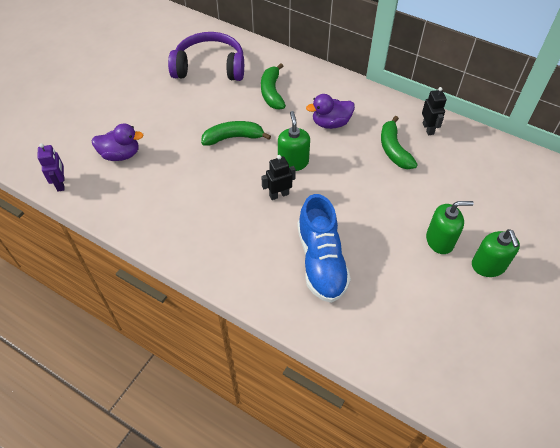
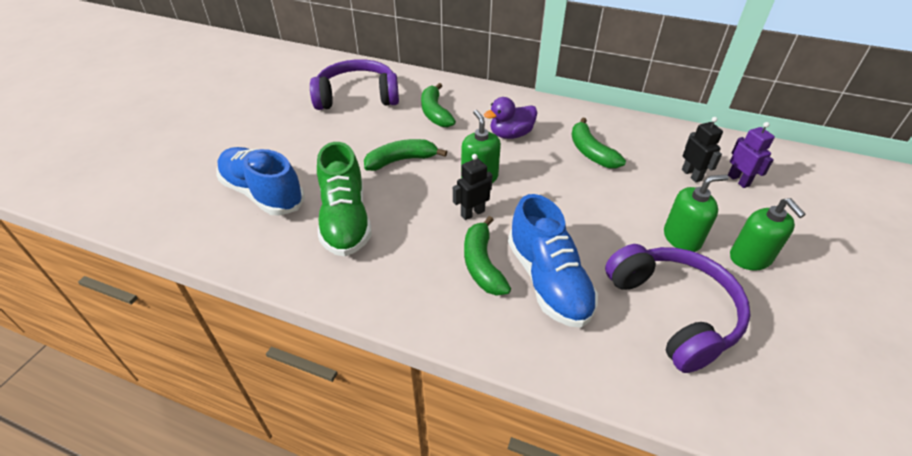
camera: 10 degrees left, 10 degrees down
purple robot [37,143,65,191] -> purple robot moved to [728,122,775,188]
purple duck [92,124,144,161] -> blue shoe [217,147,305,216]
black robot [422,87,447,135] -> black robot moved to [682,117,723,182]
none -> green shoe [317,142,372,256]
none -> green banana [464,216,511,296]
none -> purple headphones [605,244,751,373]

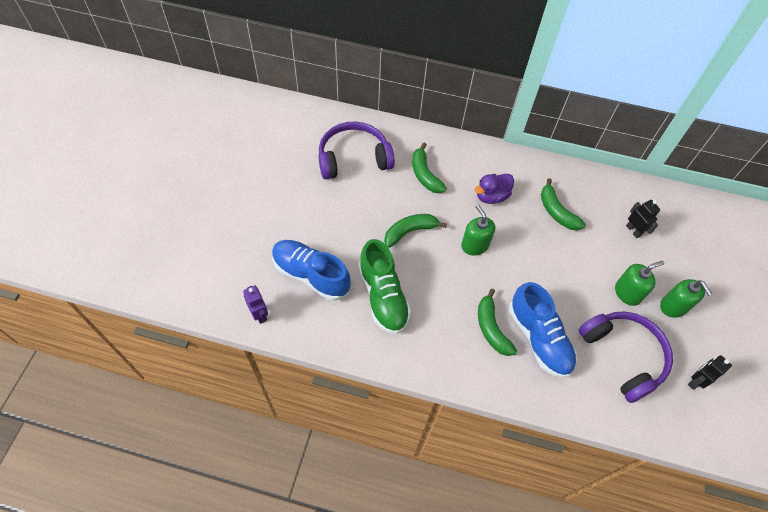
camera: 10 degrees left, 15 degrees up
black robot [453,154,493,220] -> black robot moved to [688,355,732,390]
purple robot [728,122,775,188] -> purple robot moved to [243,285,268,324]

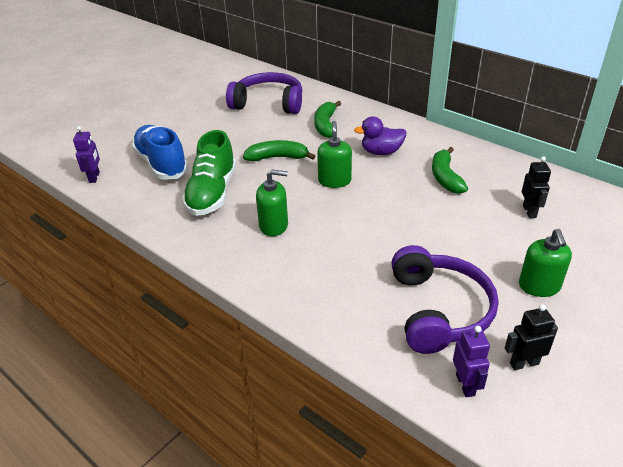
camera: 30 degrees right, 20 degrees down
green banana [478,289,517,356] -> none
blue shoe [509,282,577,378] -> none
green soap dispenser [615,261,664,306] -> green soap dispenser moved to [256,169,288,236]
none -> purple robot [453,326,490,397]

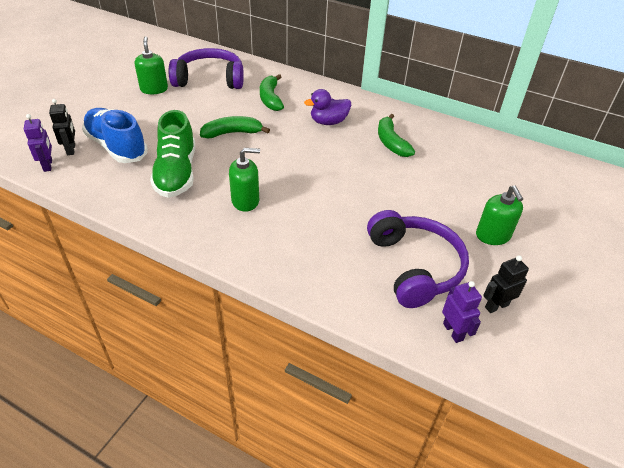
camera: 15 degrees left, 5 degrees up
green soap dispenser [317,121,352,188] -> green soap dispenser moved to [134,36,168,94]
black robot [522,157,551,218] -> black robot moved to [49,99,75,155]

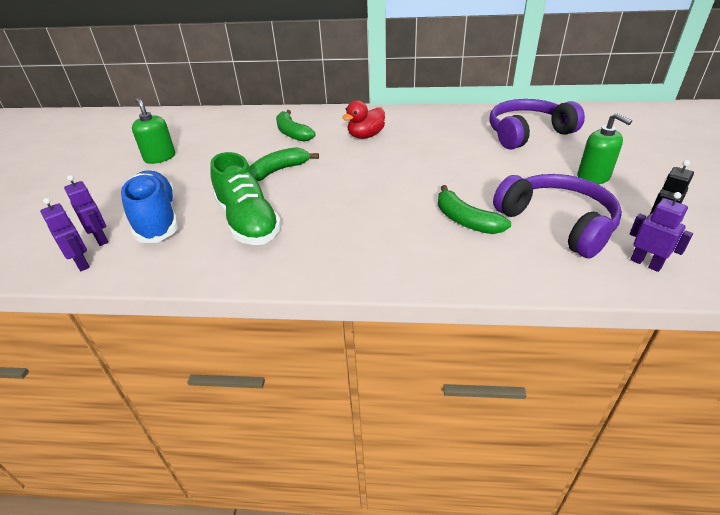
camera: 20 degrees left, 5 degrees down
black robot [49,99,75,155] -> purple robot [64,175,108,246]
blue shoe [82,108,148,163] -> blue shoe turned 45 degrees clockwise [121,170,178,243]
purple headphones [169,48,244,89] -> purple headphones moved to [490,99,585,149]
green soap dispenser [229,148,260,212] -> none
purple duck [304,89,351,125] -> red duck [342,100,385,139]
green banana [378,114,415,157] -> green banana moved to [438,185,511,234]

